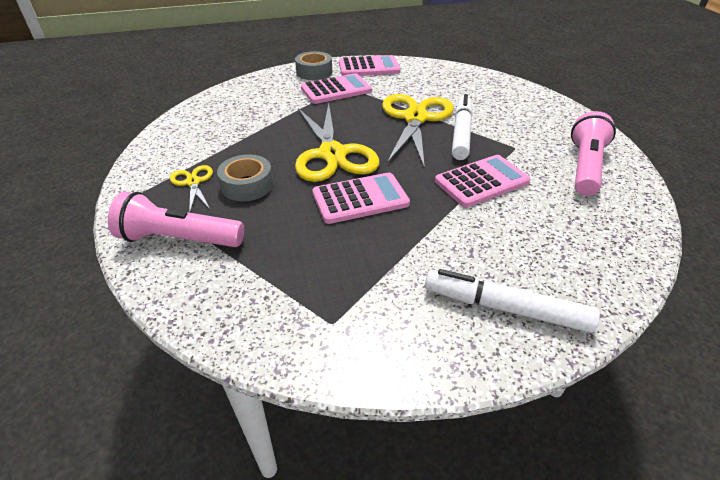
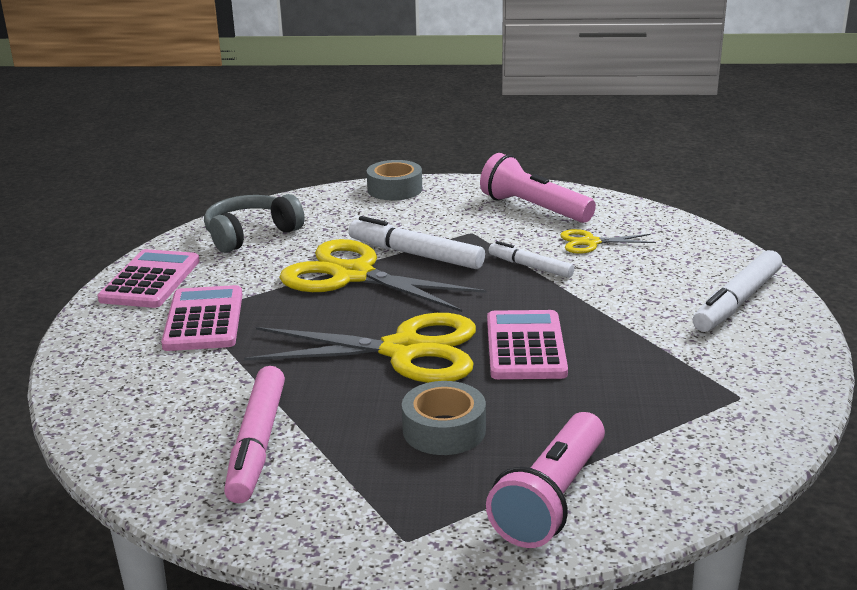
camera: 70 degrees left, 15 degrees down
yellow scissors [170,165,213,213] -> yellow scissors moved to [560,229,656,254]
grey tape [295,51,332,80] -> grey tape moved to [367,160,422,200]
pink calculator [435,155,530,208] -> white marker [489,241,574,278]
none -> grey headphones [204,194,305,253]
none -> pink marker [224,366,285,503]

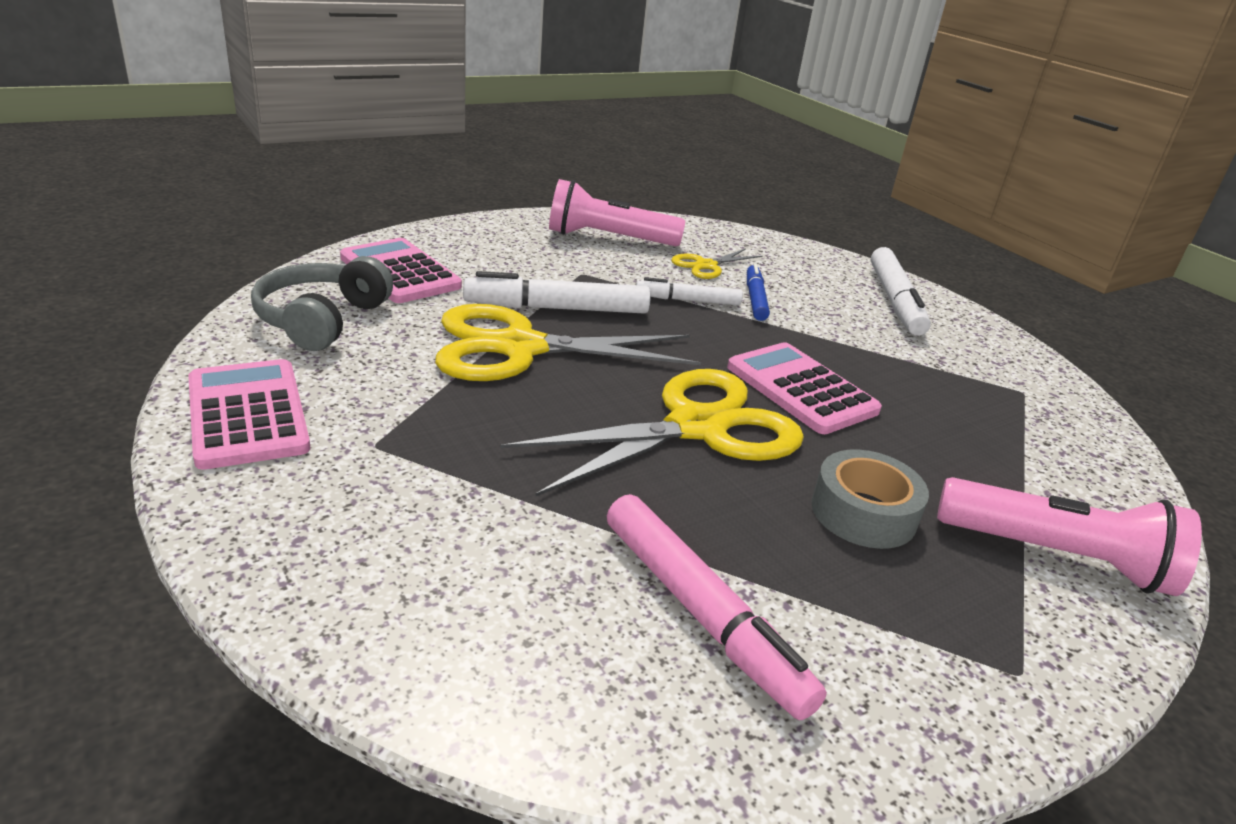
camera: 40 degrees left, 5 degrees up
pink calculator [161,285,242,351] -> pink calculator moved to [340,238,462,303]
grey tape [367,160,422,200] -> none
pink flashlight [486,412,605,548] -> pink flashlight turned 60 degrees counterclockwise [937,477,1202,596]
none -> blue marker [747,263,770,321]

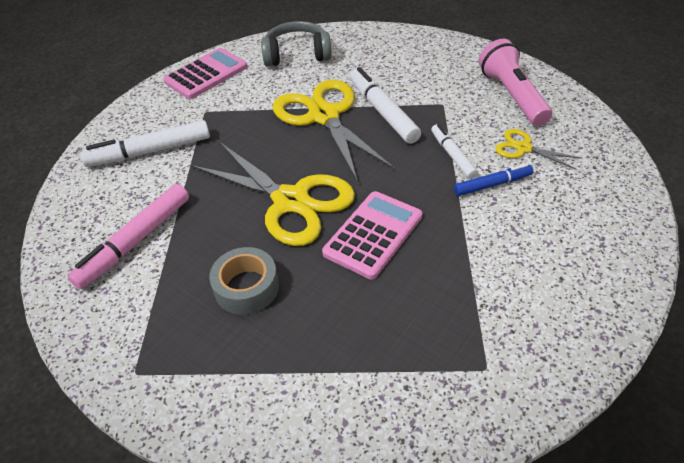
camera: 75 degrees right, 15 degrees up
pink calculator [340,238,462,303] -> none
white marker [871,247,931,336] -> white marker moved to [80,120,210,167]
pink flashlight [937,477,1202,596] -> none

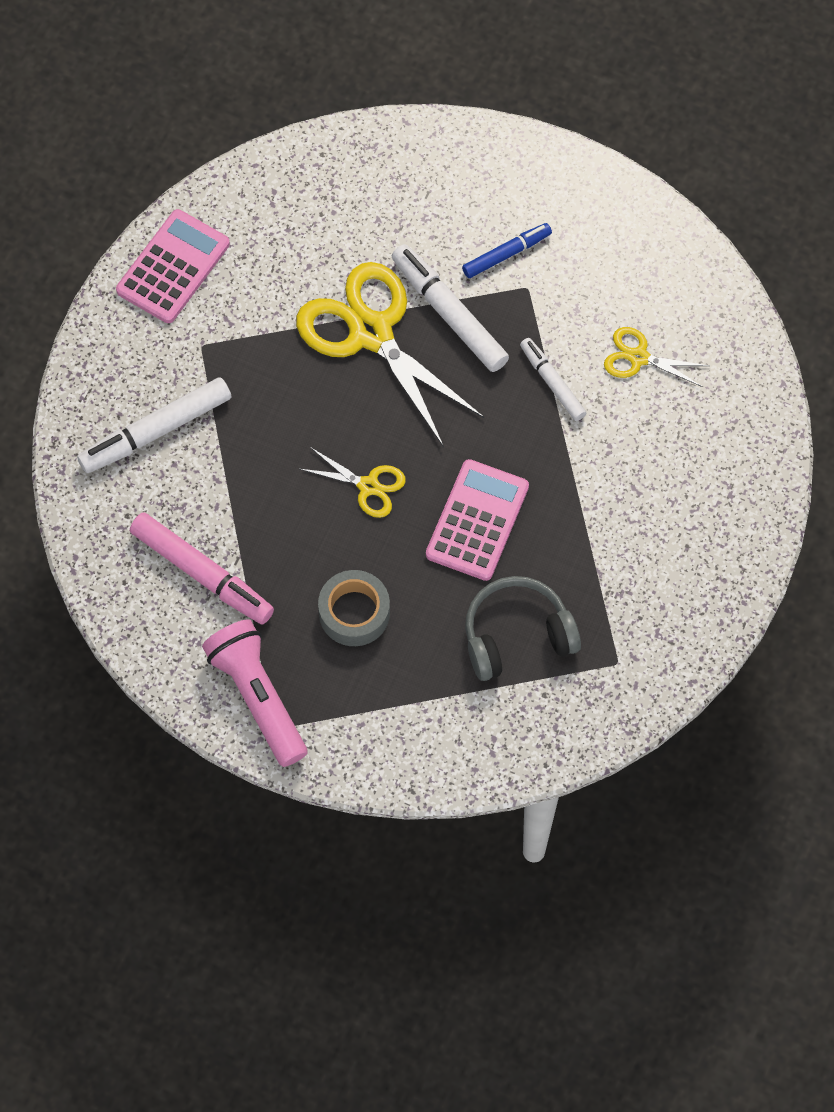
camera: 15 degrees left, 20 degrees up
pink marker [68,184,189,289] -> pink marker turned 75 degrees counterclockwise [130,512,274,625]
yellow scissors [191,142,355,246] -> yellow scissors [300,447,406,518], size x0.48
grey headphones [261,21,332,67] -> grey headphones moved to [465,576,581,681]
blue marker [454,164,533,196] -> blue marker moved to [462,223,552,278]
pink flashlight [479,39,552,126] -> pink flashlight moved to [202,620,307,767]

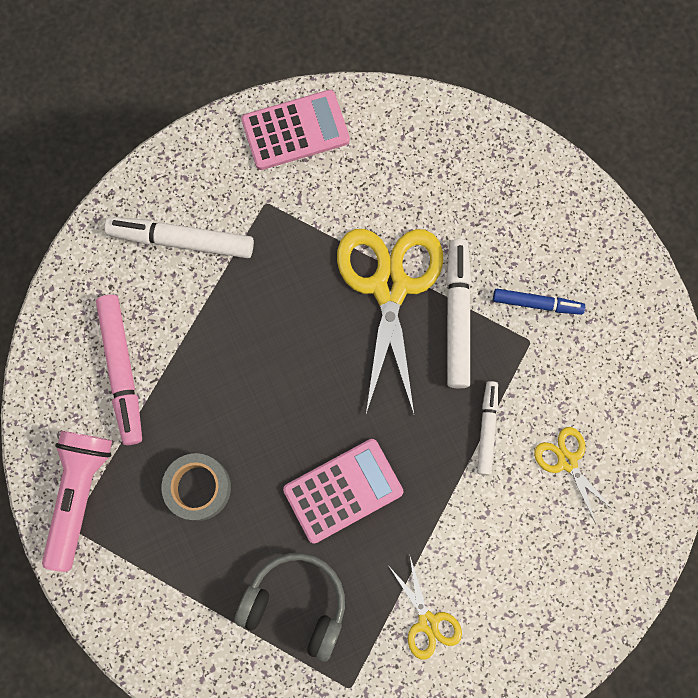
camera: 40 degrees right, 10 degrees up
yellow scissors [300,447,406,518] -> yellow scissors moved to [388,557,462,660]

